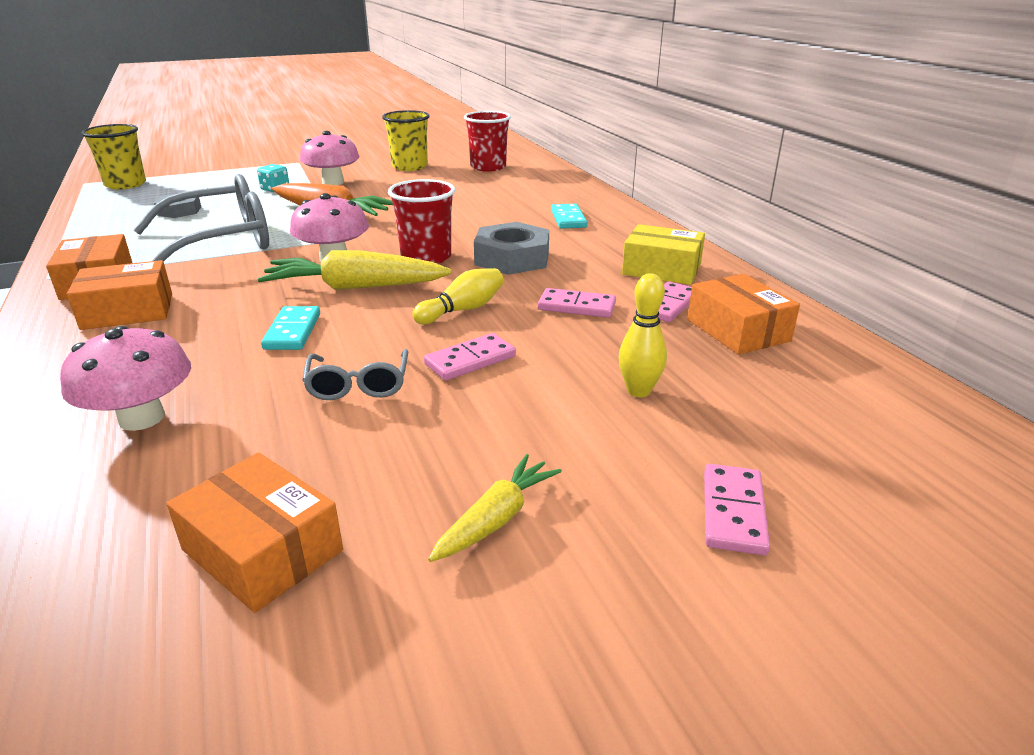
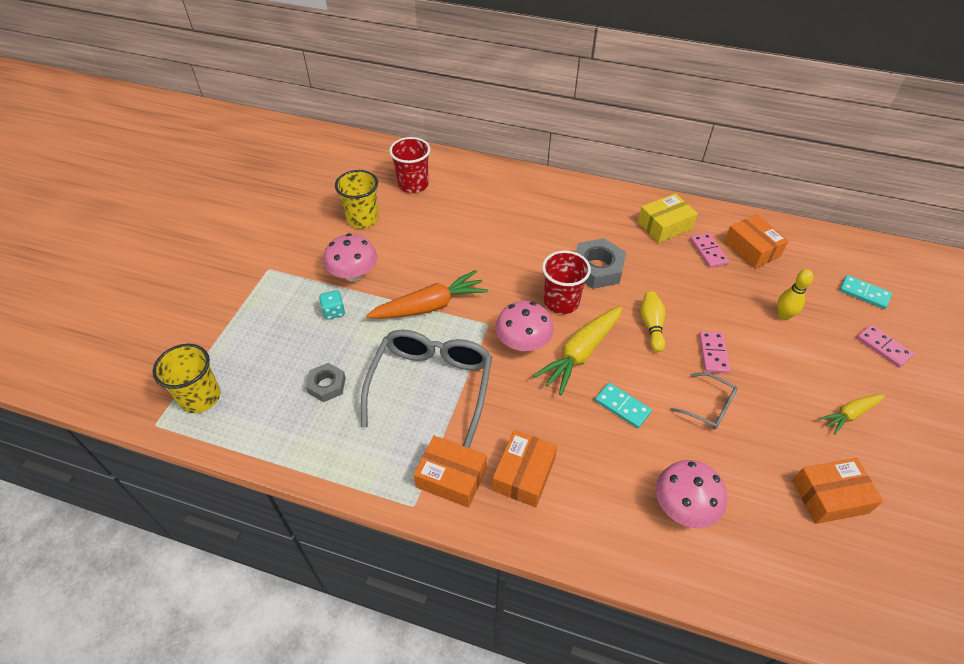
camera: 50 degrees left, 20 degrees up
yellow carrot [428,454,562,562] -> yellow carrot turned 105 degrees counterclockwise [819,394,885,434]
pink domino [538,288,616,318] -> none
turquoise domino [551,204,587,229] -> turquoise domino moved to [839,275,892,309]
orange box [688,274,800,355] -> orange box turned 45 degrees clockwise [724,214,789,269]

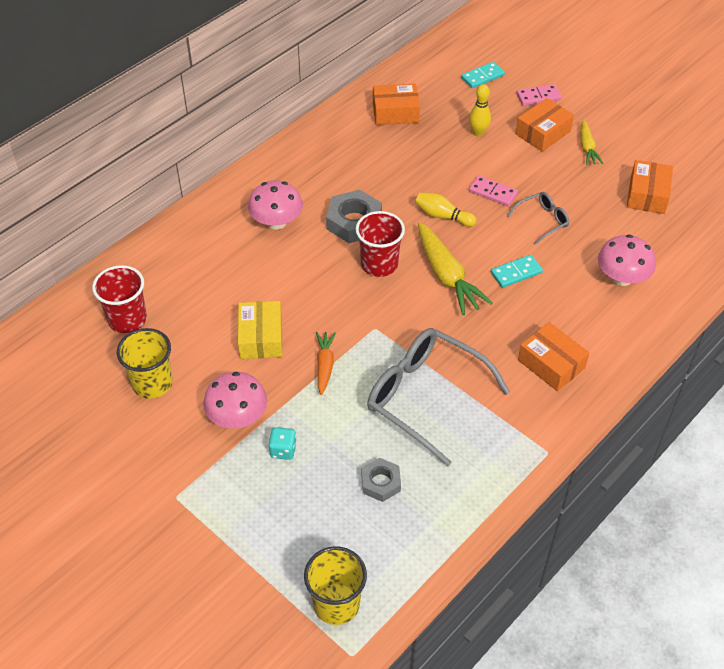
camera: 65 degrees left, 0 degrees up
orange carrot [366,270,488,319] -> orange carrot [316,332,336,395], size x0.57
orange box [414,436,487,508] -> orange box moved to [515,98,574,151]
pink mushroom [495,301,554,351] -> pink mushroom moved to [248,180,303,230]
yellow box [638,193,698,243] -> yellow box moved to [238,301,283,359]
pink domino [690,233,729,268] -> none

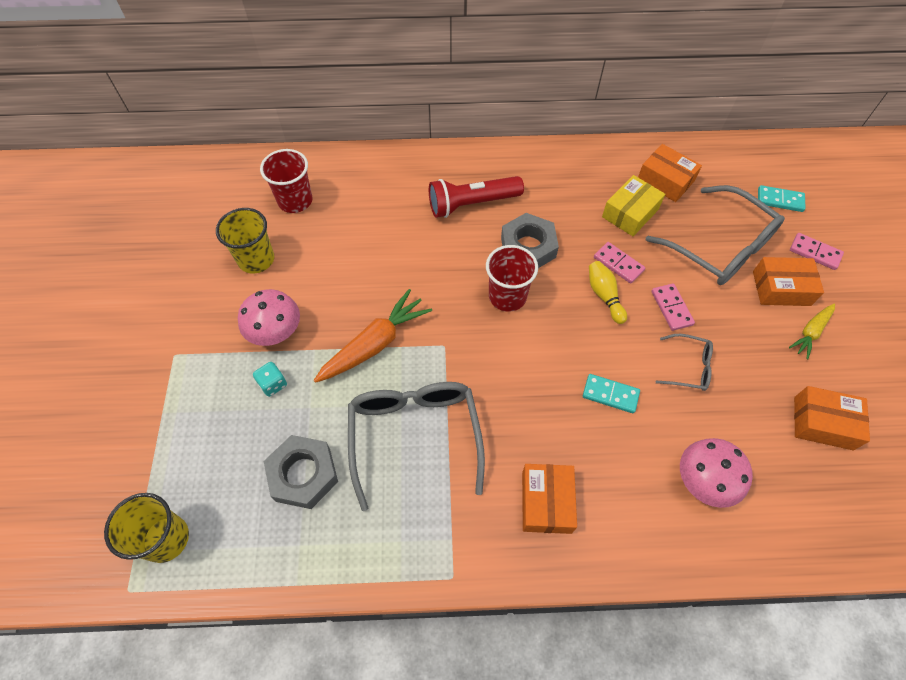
camera: 45 degrees right, 10 degrees up
yellow box [238,301,283,359] -> yellow box moved to [602,175,665,236]
pink mushroom [248,180,303,230] -> red flashlight [429,176,524,218]
orange carrot [316,332,336,395] -> orange carrot [314,289,432,383], size x1.74
grey nut [361,458,401,502] -> grey nut [264,435,338,509], size x1.63
yellow carrot [418,222,493,315] -> none
yellow bowling pin [469,84,491,137] -> grey glasses [646,185,785,285]
orange box [627,160,673,214] -> orange box turned 45 degrees clockwise [794,386,870,450]
none -> pink domino [594,242,645,284]

